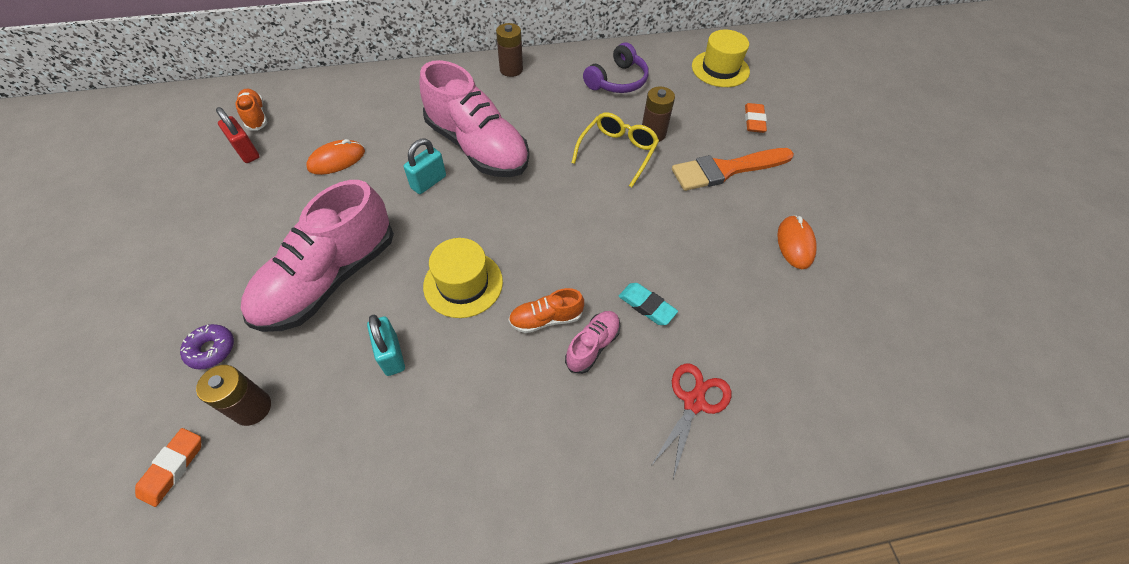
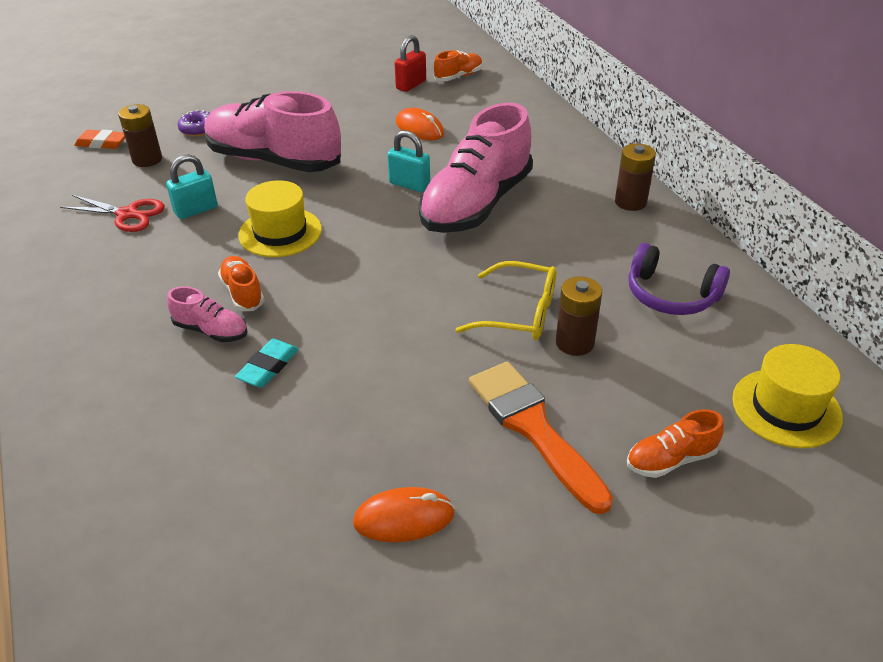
camera: 80 degrees right, 15 degrees down
red scissors [651,363,731,479] -> red scissors moved to [60,195,165,232]
orange eraser [745,103,767,133] -> orange shoe [627,409,724,478]

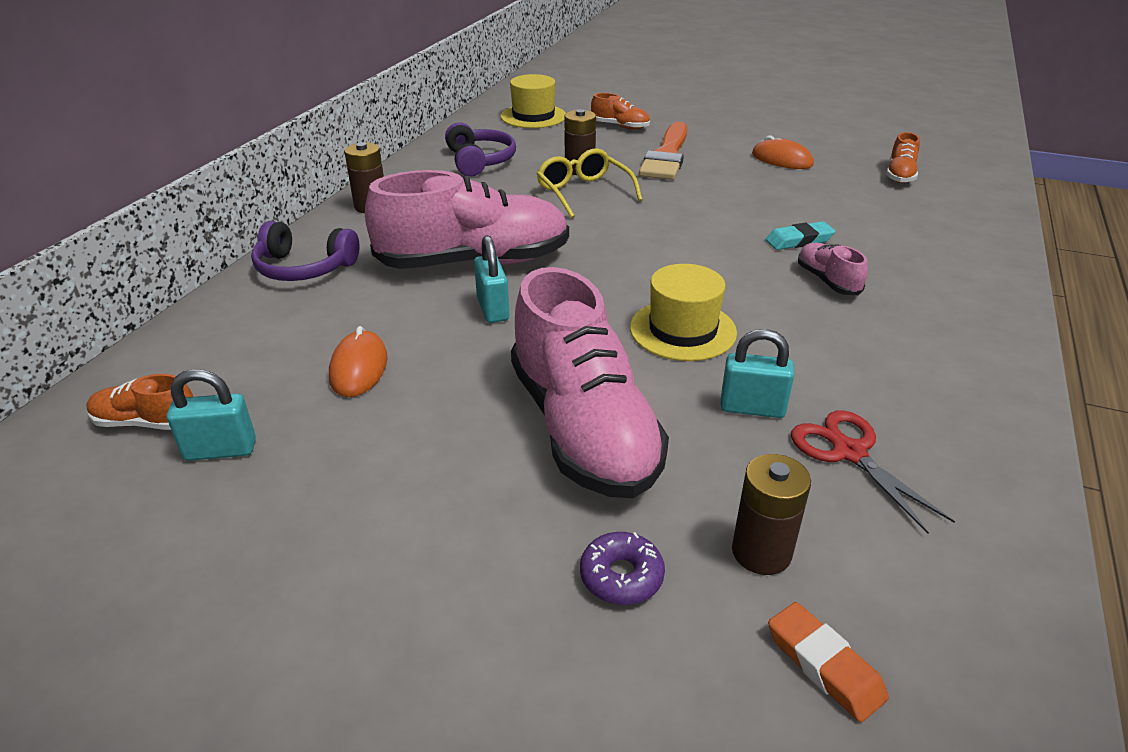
camera: 135 degrees left, 5 degrees down
orange shoe [218,256,264,311] -> orange shoe moved to [886,132,920,183]
red padlock [395,35,426,92] -> turquoise padlock [167,369,256,461]
none -> purple headphones [251,221,359,281]

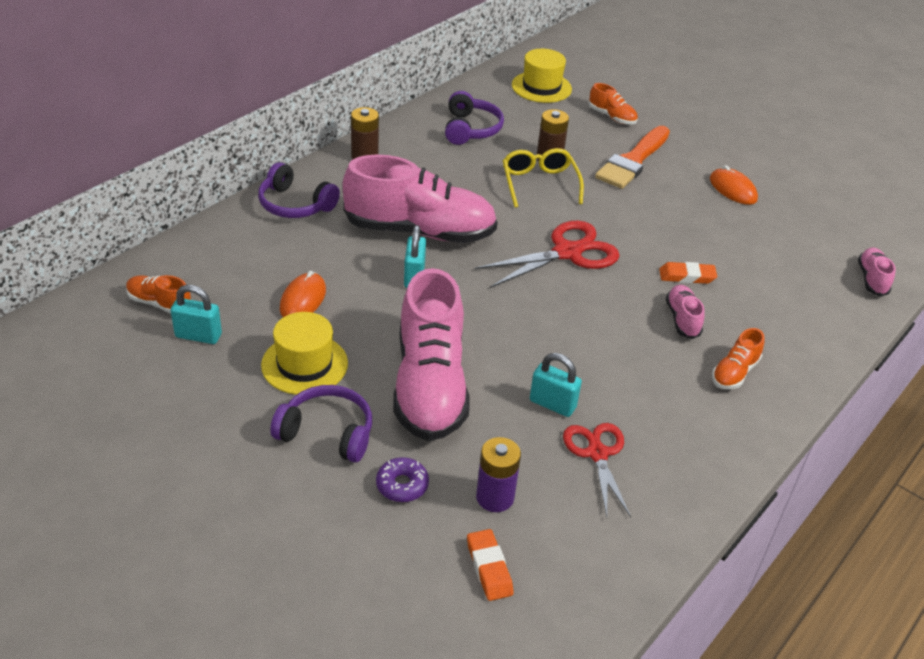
camera: 15 degrees right, 5 degrees up
yellow hat [630,264,737,361] -> yellow hat moved to [261,312,348,395]
brown battery [732,454,811,575] -> purple battery [476,437,521,512]
turquoise eraser [766,221,835,250] -> orange eraser [659,262,717,284]
orange shoe [886,132,920,183] -> orange shoe moved to [712,328,764,389]
none -> purple headphones [270,385,372,463]
none -> red scissors [475,221,620,288]
none -> pink shoe [858,248,896,296]

